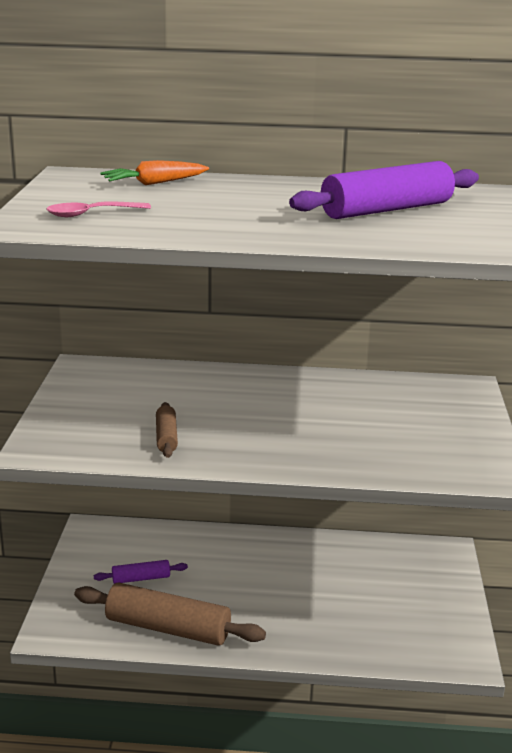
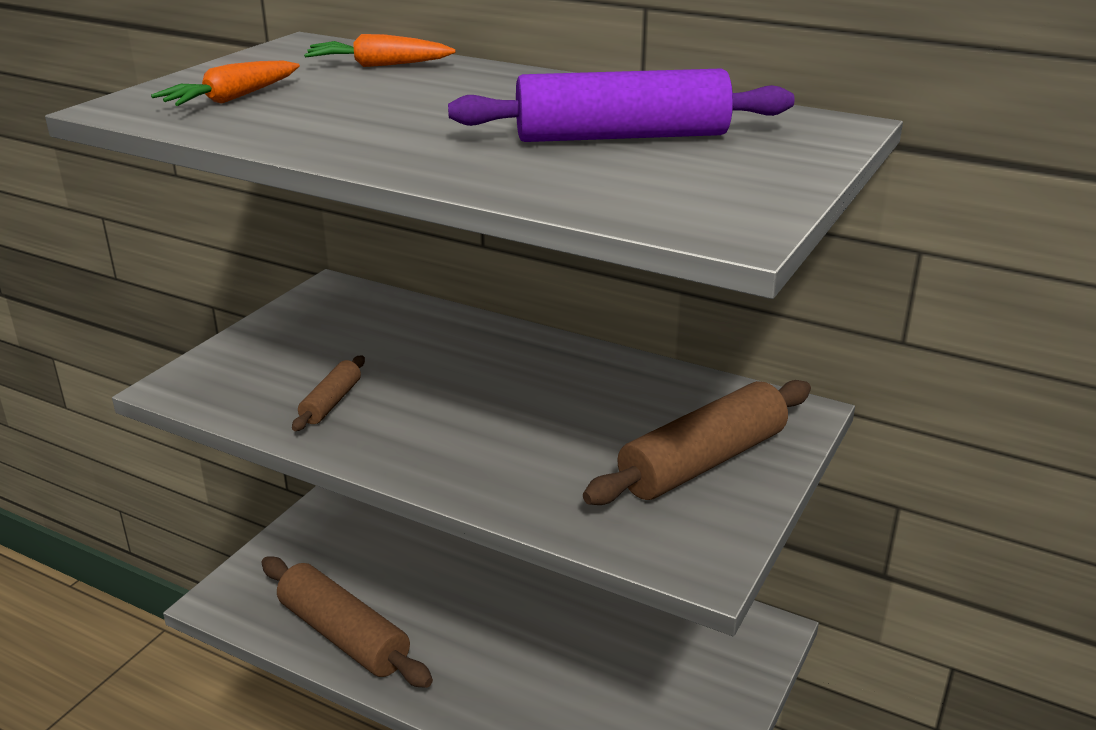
camera: 25 degrees right, 5 degrees up
pink spoon [46,201,151,217] -> orange carrot [151,61,300,106]
purple rolling pin [94,560,188,584] -> none
none -> brown rolling pin [583,380,811,505]

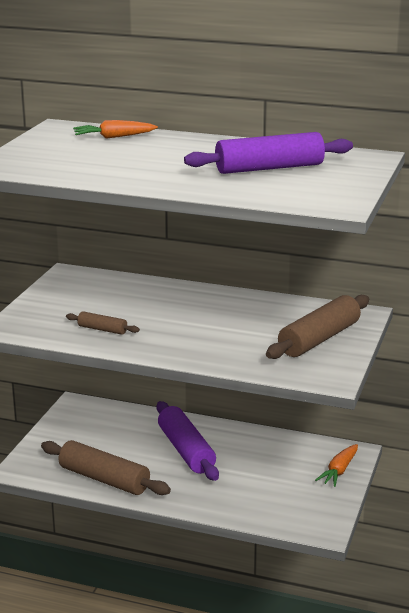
camera: 10 degrees left, 5 degrees down
orange carrot [151,61,300,106] -> orange carrot moved to [315,444,358,487]
brown rolling pin [292,355,365,431] -> brown rolling pin turned 75 degrees counterclockwise [66,311,140,335]
none -> purple rolling pin [157,401,219,481]

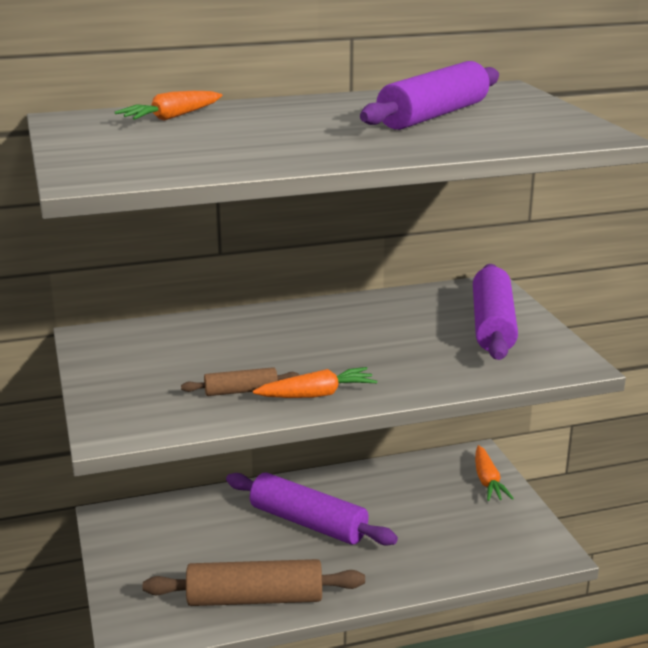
camera: 35 degrees left, 0 degrees up
brown rolling pin [266,295,369,359] -> purple rolling pin [473,264,518,360]
none -> orange carrot [253,367,377,398]

